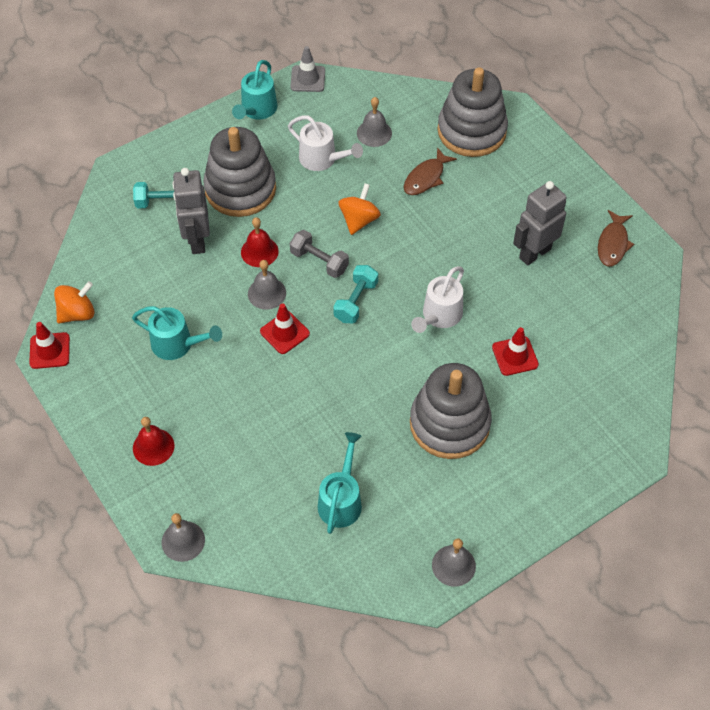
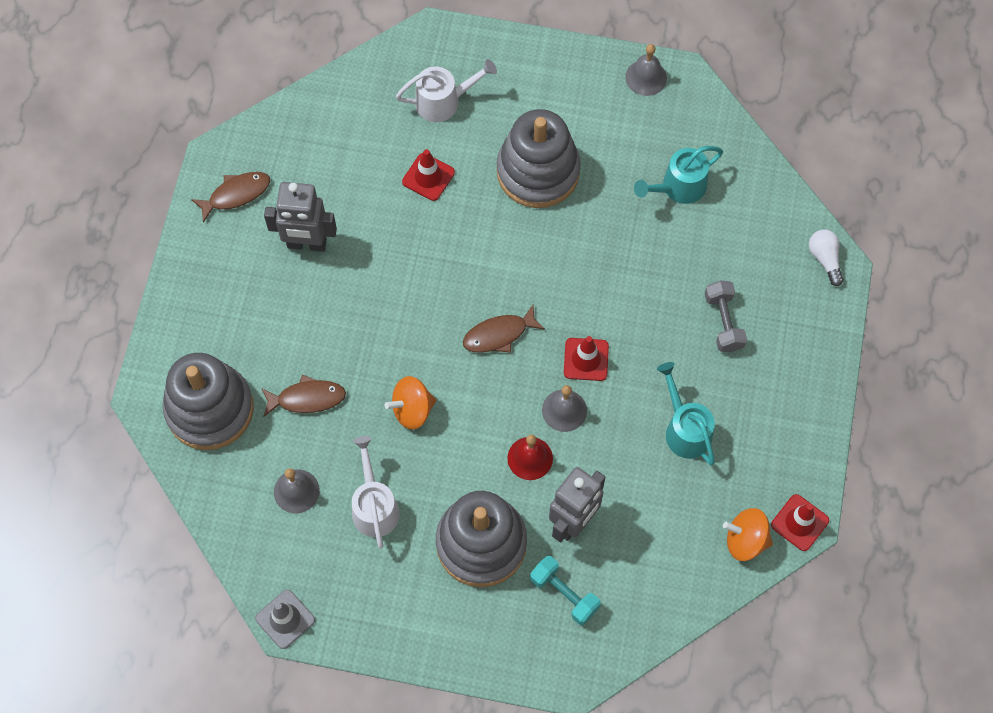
camera: 135 degrees left, 10 degrees up
red bell [133,417,174,466] -> none
grey bell [162,513,205,562] -> white light bulb [809,230,844,286]
turquoise watering can [232,60,277,119] -> none
grey dumbbell [290,230,349,278] -> grey dumbbell moved to [705,280,747,352]
turquoise dumbbell [333,265,378,323] -> brown fish [463,305,545,353]
white watering can [411,266,464,333] -> white watering can moved to [396,59,497,122]

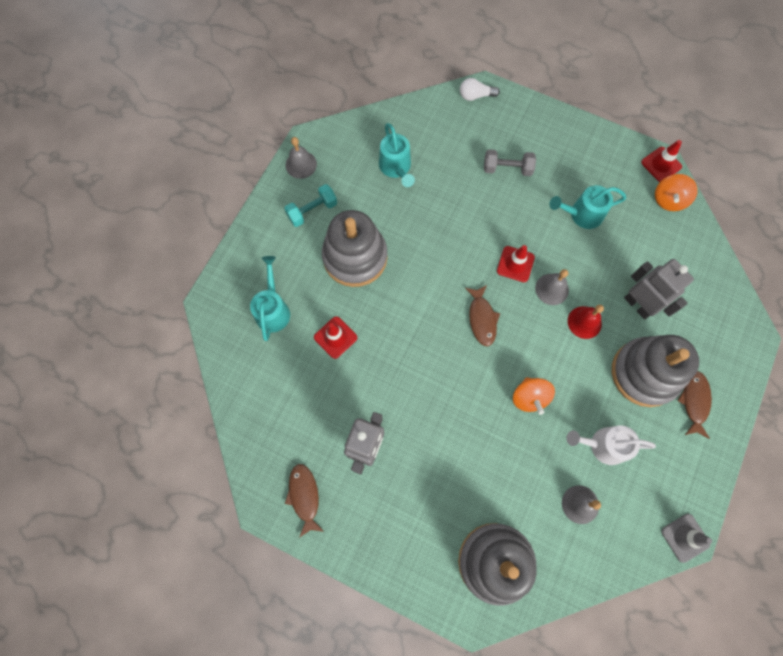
camera: 75 degrees left, 5 degrees up
brown fish [261,375,346,417] -> brown fish moved to [677,371,712,439]
white watering can [396,59,497,122] -> turquoise watering can [250,256,290,341]
turquoise dumbbell [530,556,601,625] -> turquoise dumbbell moved to [284,184,337,227]

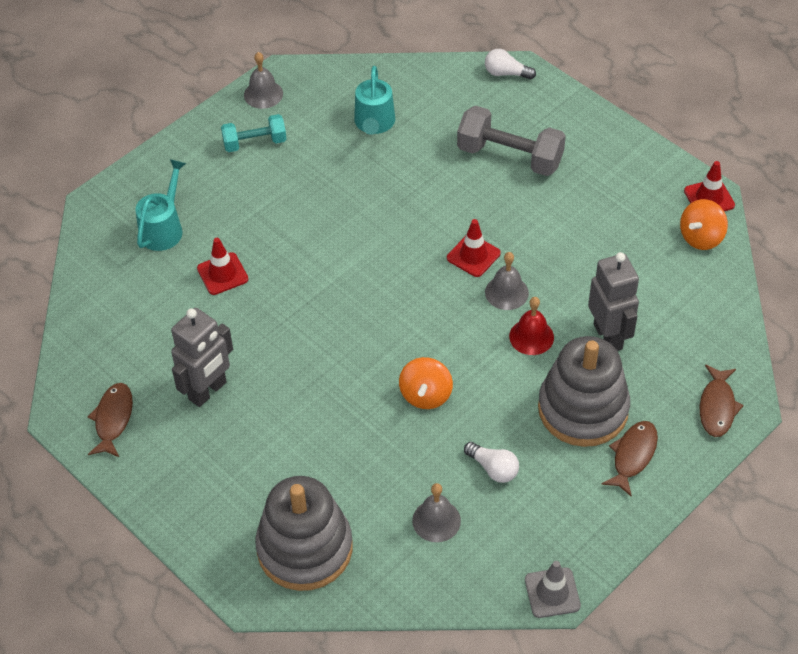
camera: 20 degrees right, 20 degrees down
grey stacking toy [322,210,388,287] -> none
brown fish [465,285,500,346] -> brown fish moved to [700,364,744,437]
grey dumbbell [484,149,536,176] -> grey dumbbell [457,106,566,176], size x1.62
turquoise watering can [549,185,626,229] -> none
white watering can [566,425,656,465] -> white light bulb [464,442,519,483]

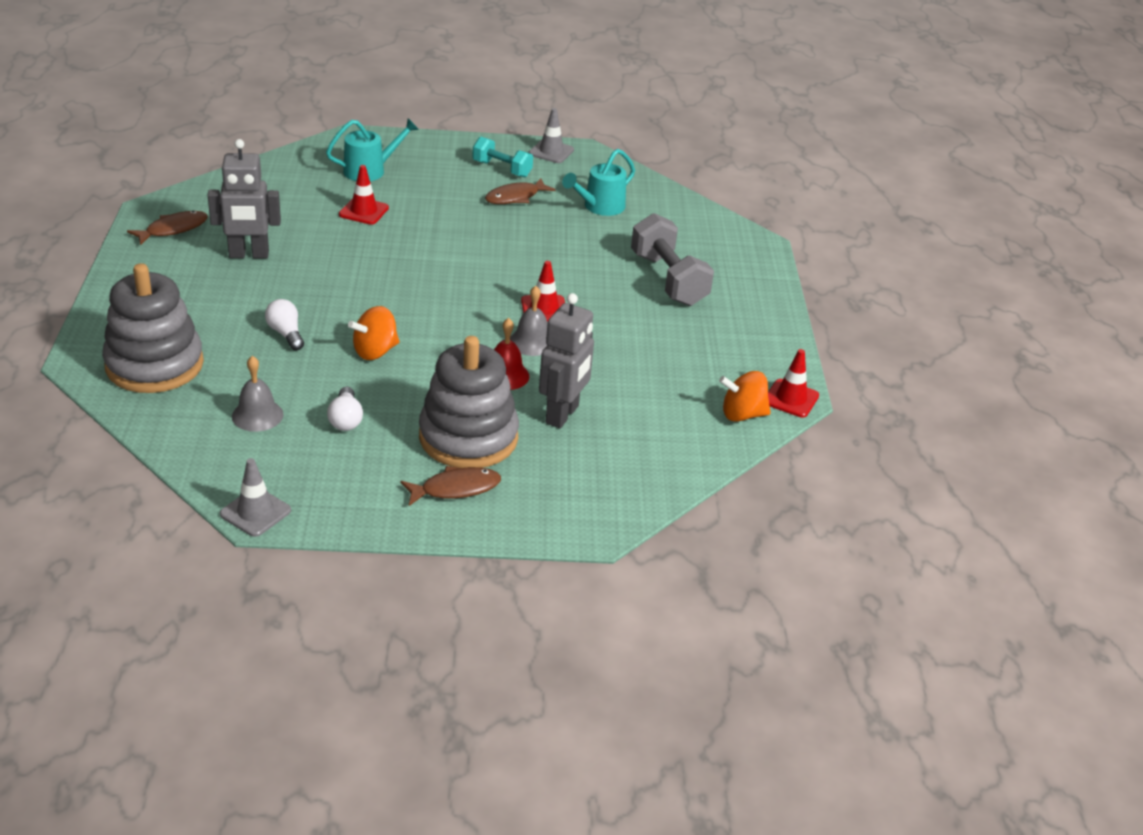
camera: 40 degrees right, 15 degrees down
grey bell [244,52,283,109] -> grey traffic cone [529,108,574,163]
white light bulb [485,49,536,80] -> white light bulb moved to [265,299,304,350]
brown fish [700,364,744,437] -> brown fish moved to [485,178,556,204]

